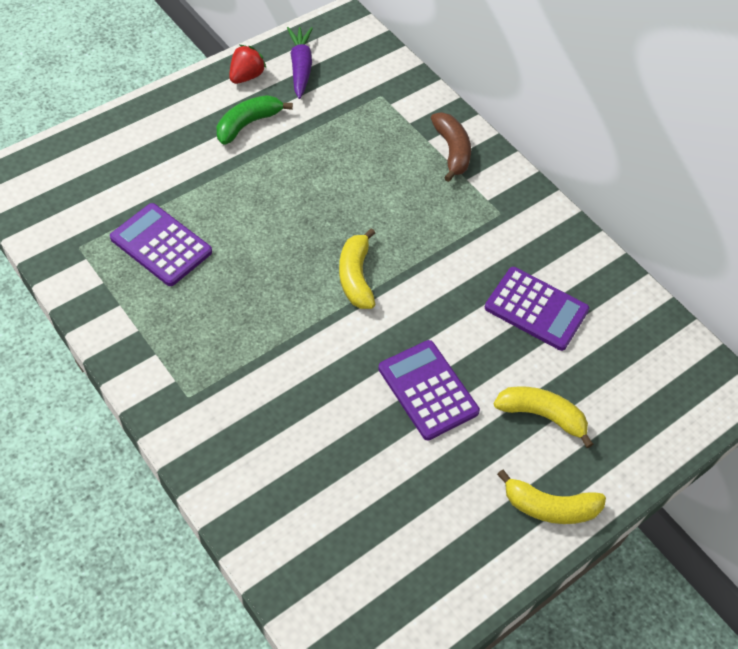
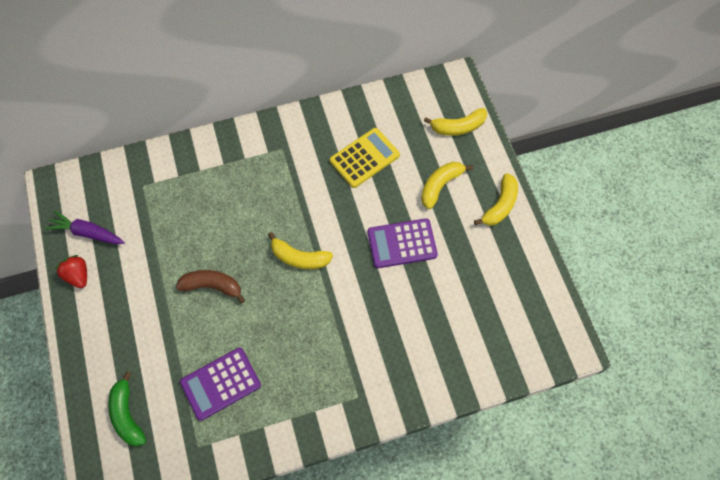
camera: 65 degrees left, 10 degrees up
green banana [217,95,293,145] -> green banana moved to [108,371,146,446]
brown banana [431,112,471,182] -> brown banana moved to [176,270,245,304]
purple calculator [485,267,589,351] -> yellow calculator [330,128,400,188]
none -> yellow banana [424,108,487,136]

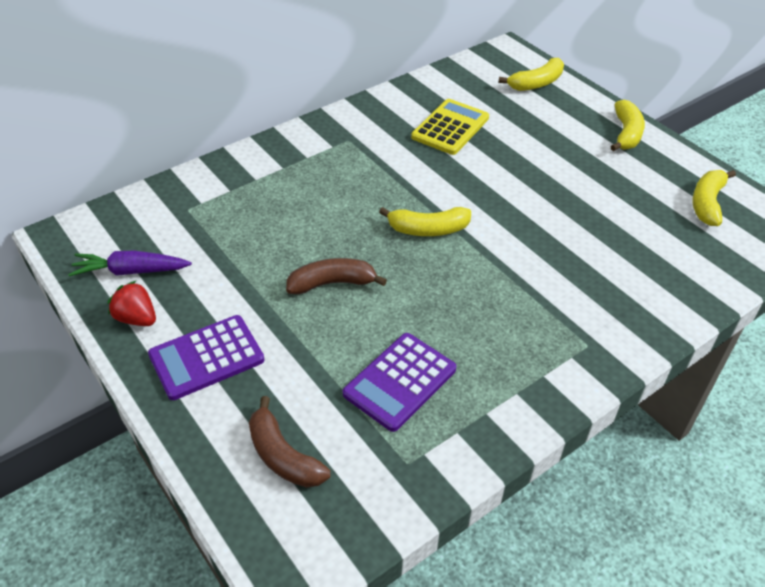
camera: 20 degrees left, 20 degrees down
green banana [108,371,146,446] -> brown banana [249,396,331,488]
purple calculator [368,218,438,268] -> purple calculator moved to [148,315,265,400]
yellow banana [421,162,473,209] -> yellow banana moved to [692,170,736,226]

